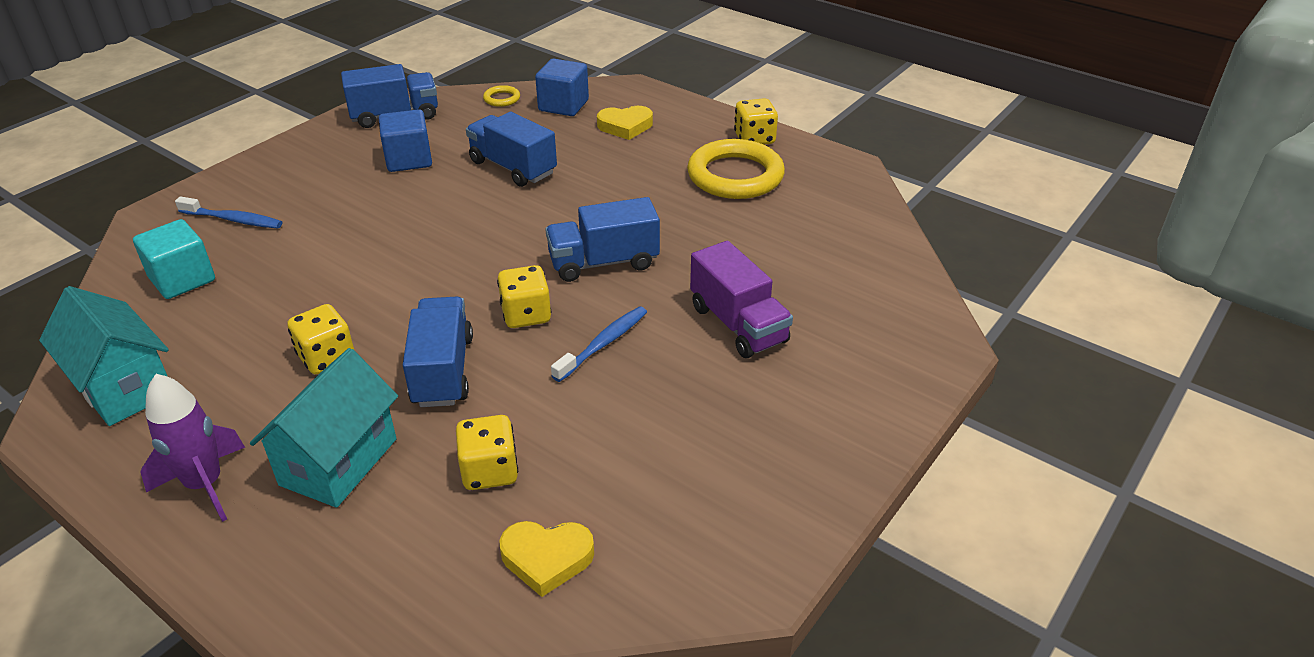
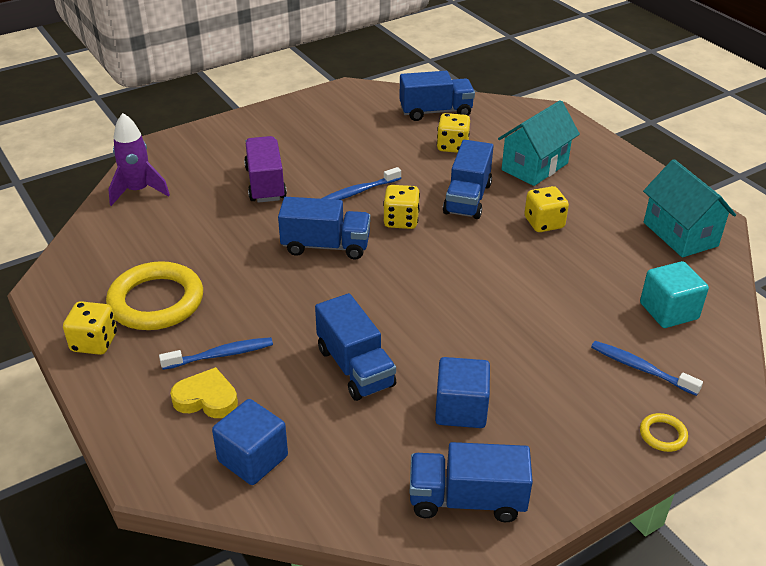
camera: 160 degrees left, 0 degrees up
purple rocket [140,374,245,522] -> purple rocket moved to [108,113,170,206]
yellow ring [483,85,520,107] -> yellow ring moved to [640,413,688,452]
yellow heart [499,521,594,597] -> blue truck [399,71,475,121]
none -> blue toothbrush [159,337,273,370]

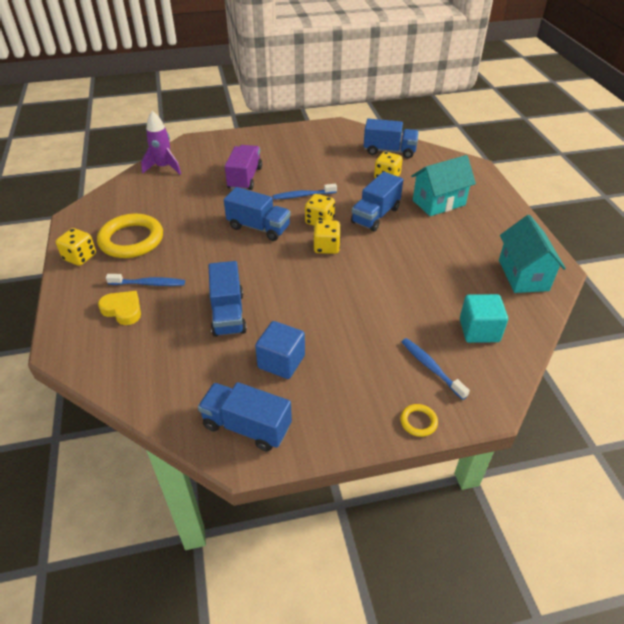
camera: 20 degrees right, 5 degrees up
blue cube [212,399,288,485] -> none
yellow dice [524,186,569,232] -> yellow dice moved to [313,220,341,254]

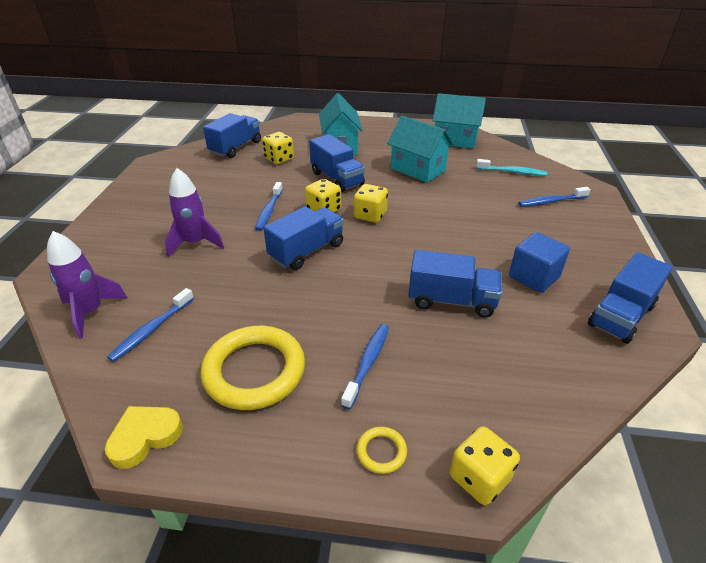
camera: 70 degrees left, 5 degrees down
yellow dice [56,228,96,266] -> yellow dice moved to [450,426,520,505]
yellow heart [98,291,141,325] -> yellow heart moved to [105,406,183,469]
purple truck [225,145,262,190] -> purple rocket [165,168,224,257]
yellow ring [400,404,438,437] -> yellow ring moved to [356,427,407,474]
turquoise cube [460,294,508,343] -> turquoise toothbrush [476,159,547,176]
none -> blue toothbrush [107,288,194,362]
none -> turquoise house [387,116,454,183]

